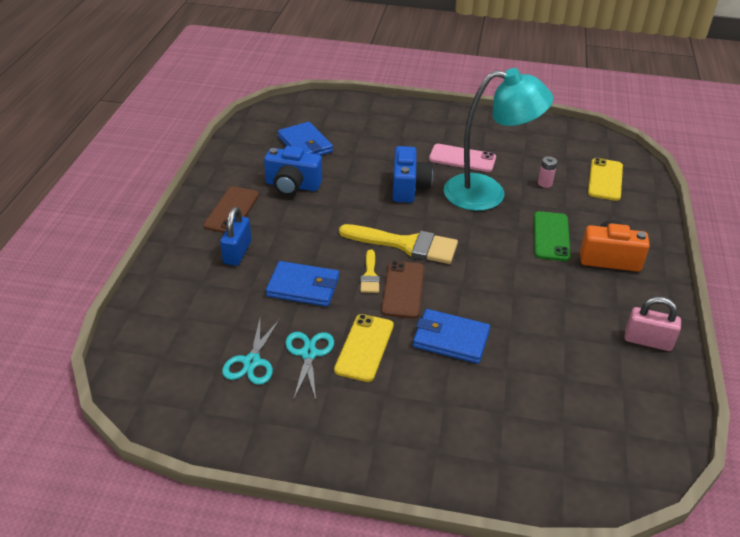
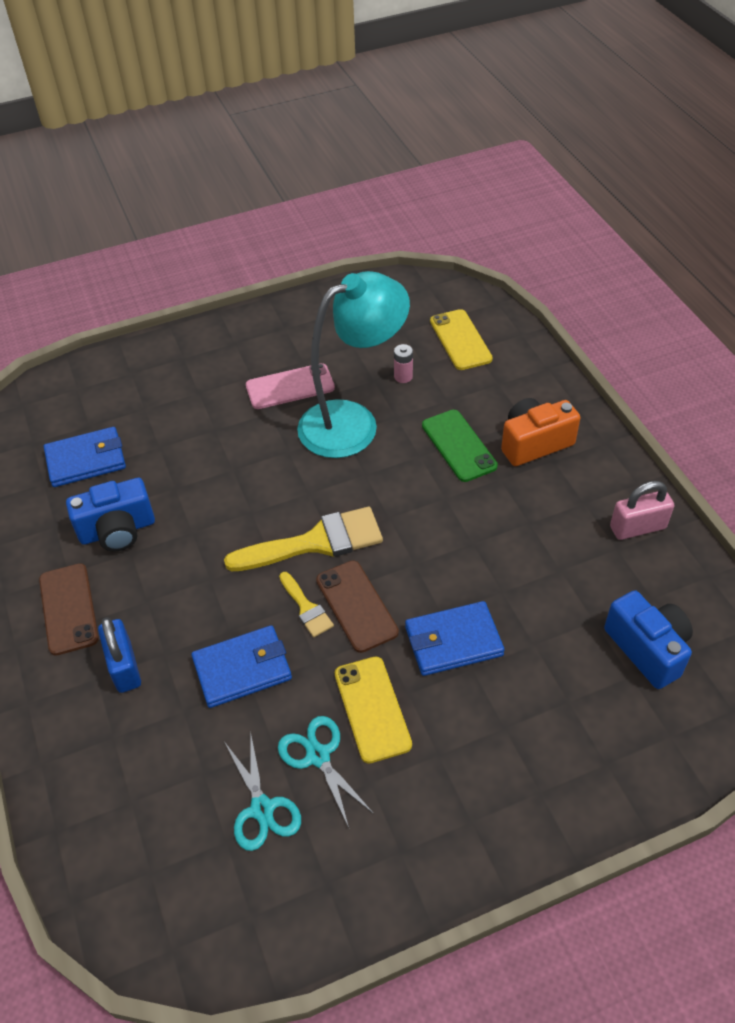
camera: 30 degrees left, 10 degrees up
blue wallet [278,122,333,155] -> blue wallet turned 45 degrees counterclockwise [44,427,126,487]
blue camera [392,146,433,203] -> blue camera moved to [604,590,693,689]

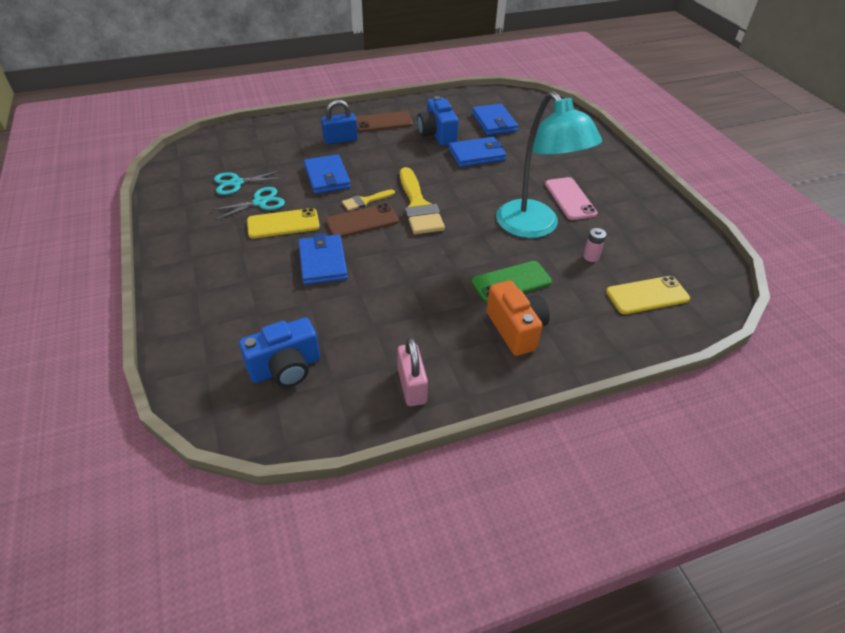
camera: 90 degrees right, 5 degrees down
none -> blue wallet [449,137,506,167]

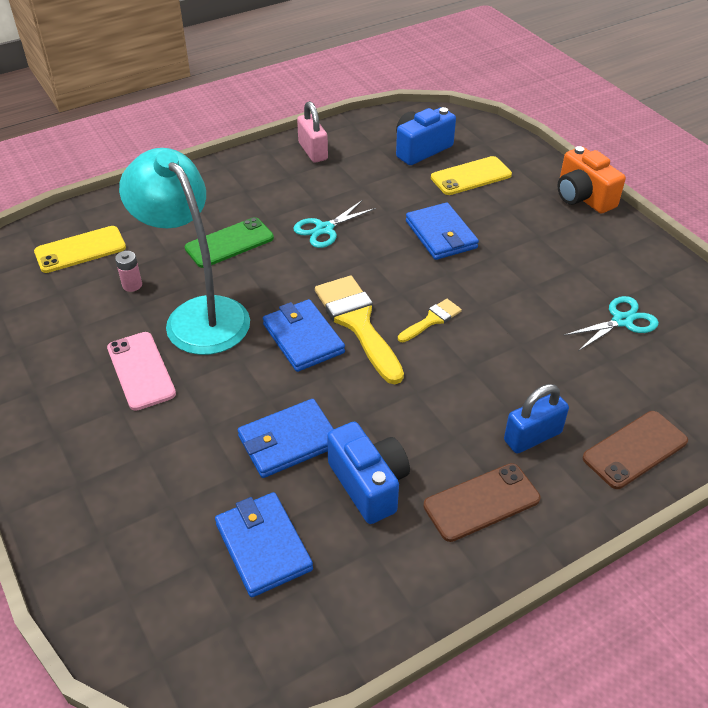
camera: 170 degrees right, 0 degrees up
turquoise scissors [211,187,285,220] -> turquoise scissors moved to [293,200,376,248]
yellow phone [247,208,320,238] -> yellow phone moved to [431,156,512,195]
blue wallet [304,154,351,194] -> blue wallet moved to [263,299,345,372]
brown phone [326,203,399,238] -> brown phone moved to [583,411,688,489]
orange camera [486,280,550,356] -> orange camera moved to [557,146,626,213]

